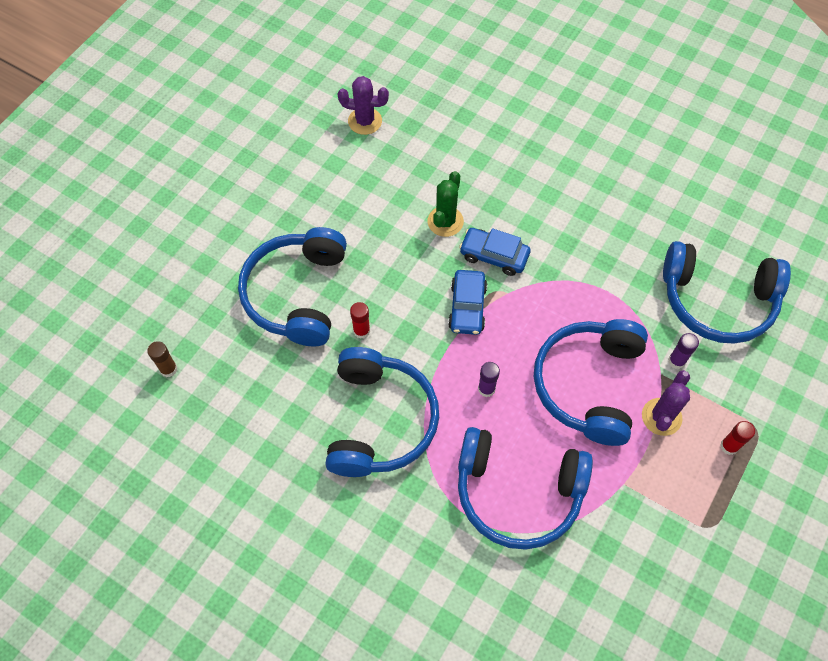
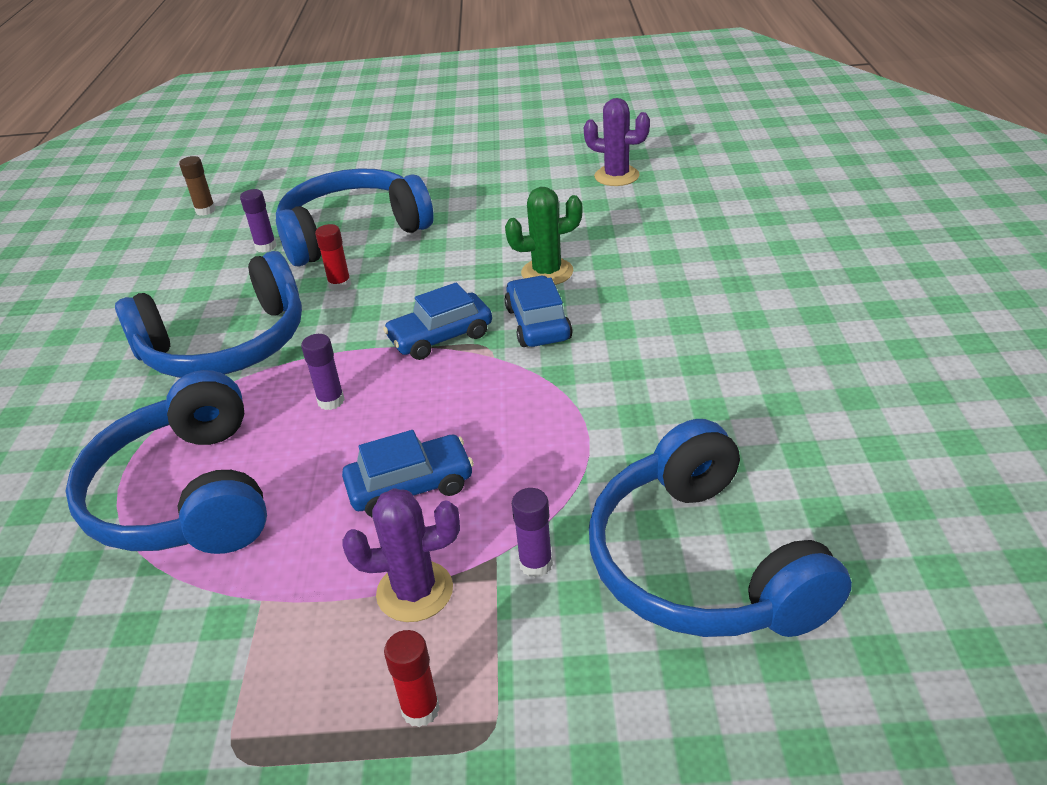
camera: 60 degrees right, 25 degrees down
purple cactus [338,76,389,135] -> purple cactus turned 45 degrees counterclockwise [584,98,650,186]
blue headphones [534,319,648,446] -> blue car [342,430,474,518]
none -> purple glue stick [240,189,277,252]

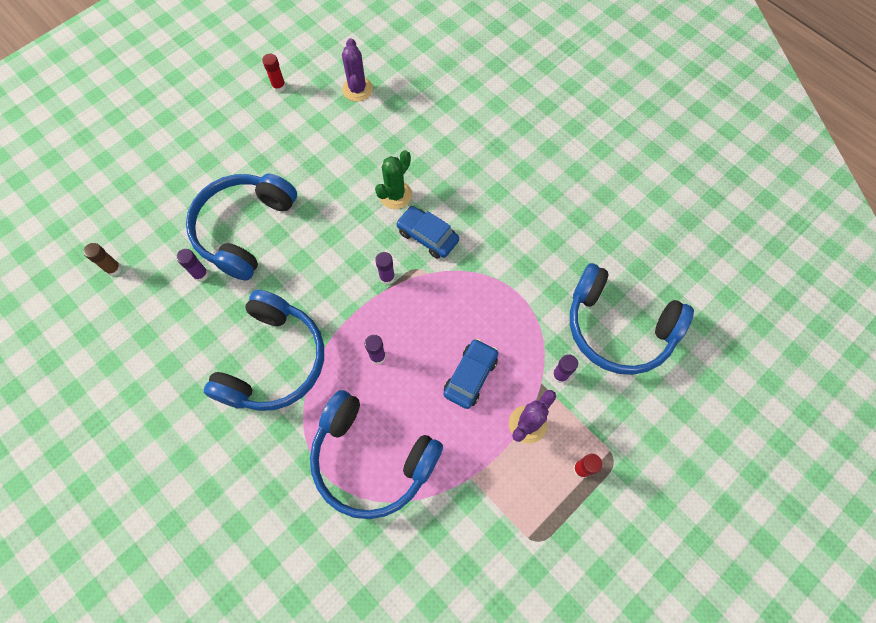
camera: 45 degrees left, 30 degrees up
red glue stick [315,224,351,291] -> red glue stick moved to [262,54,286,92]
blue car [383,283,492,360] -> purple glue stick [375,252,395,285]
purple cactus [584,98,650,186] -> purple cactus turned 75 degrees counterclockwise [342,38,373,102]

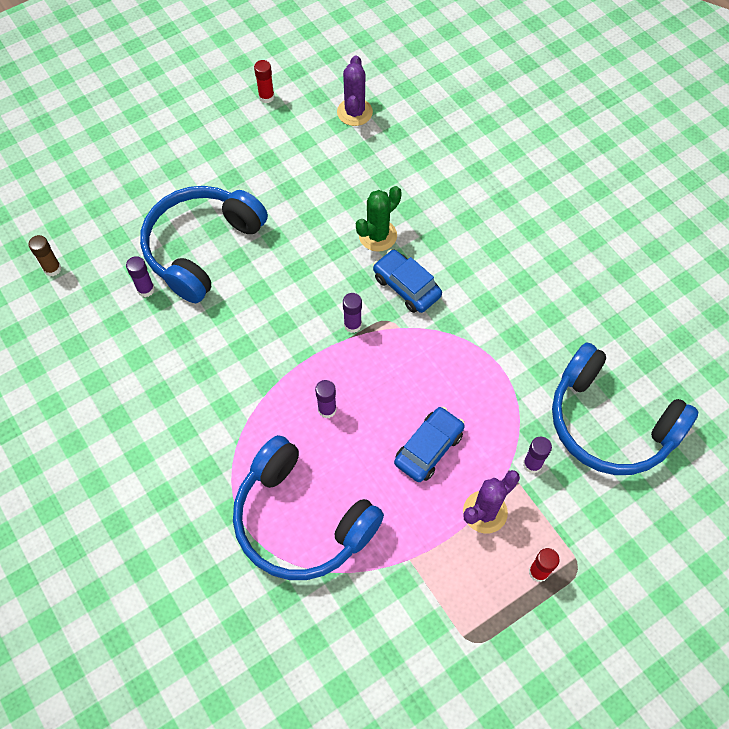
camera: 10 degrees right, 5 degrees down
blue headphones [204,290,324,411] -> none

